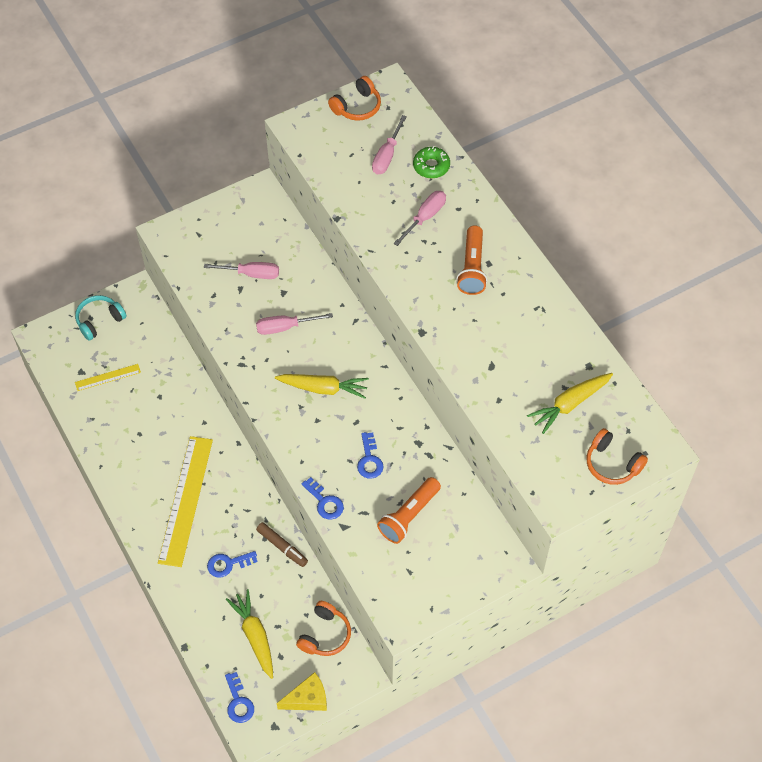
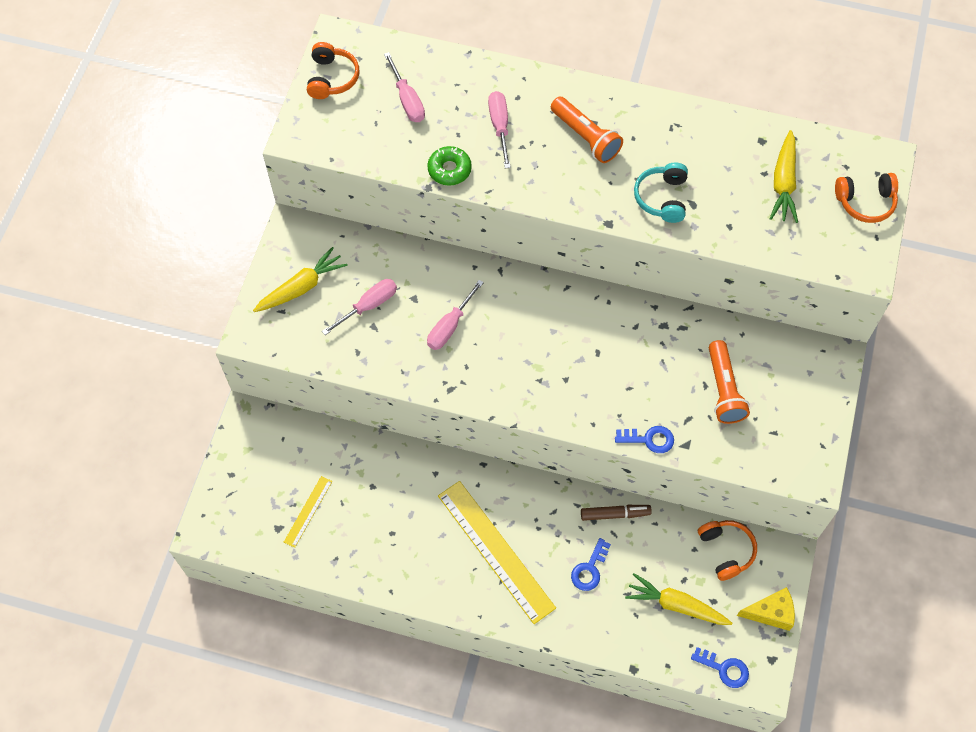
camera: 45 degrees left, 5 degrees up
turquoise headphones [75,295,127,341] -> turquoise headphones moved to [634,162,688,223]
yellow carrot [275,374,369,399] -> yellow carrot moved to [253,247,348,312]
yellow cheese [277,672,327,711] -> yellow cheese turned 60 degrees clockwise [737,587,795,631]
blue key [357,432,384,478] -> none
green donut [413,146,450,178] -> green donut moved to [427,146,472,186]

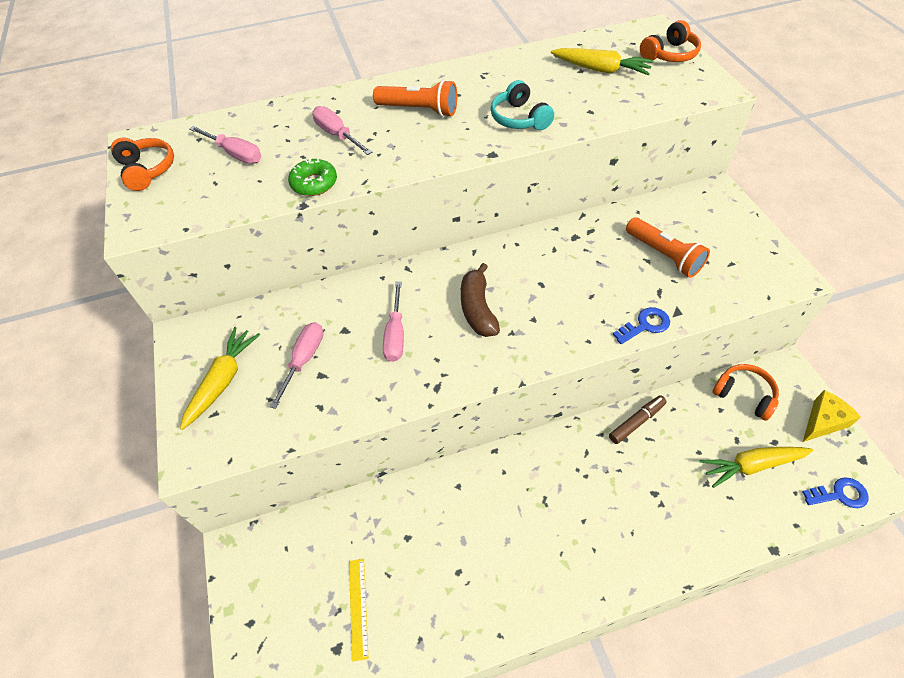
camera: 30 degrees left, 10 degrees down
yellow ruler [438,481,556,624] -> none
blue key [571,538,611,591] -> none
yellow carrot [769,130,798,223] -> yellow carrot turned 45 degrees counterclockwise [551,48,654,75]
none -> brown banana [461,263,500,337]

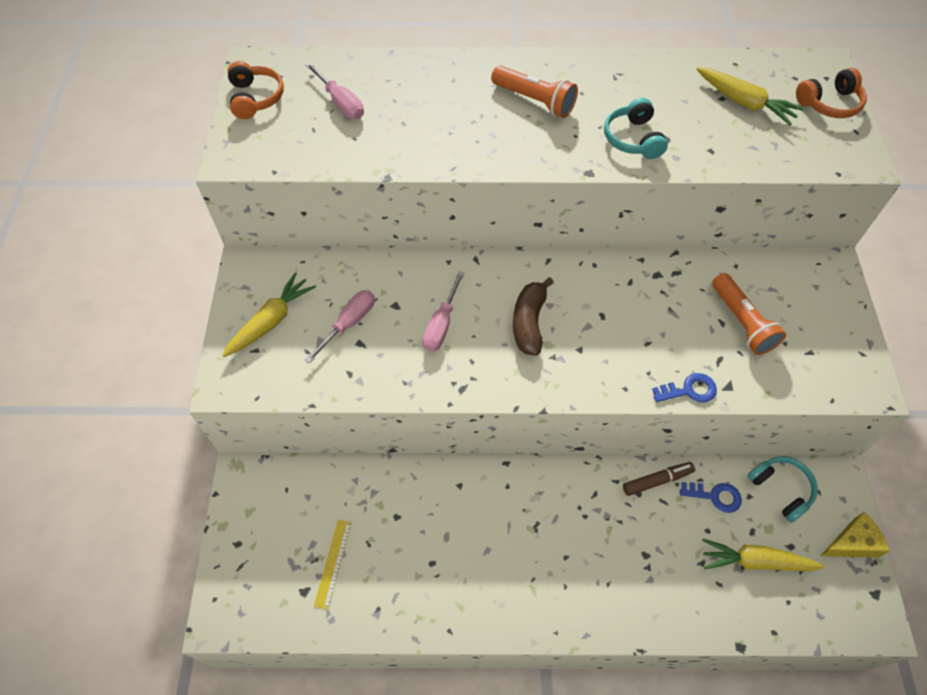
camera: 15 degrees right, 5 degrees up
green donut [288,158,337,196] -> none
pink screwdriver [312,106,372,155] -> none
orange headphones [712,364,779,421] -> turquoise headphones [748,456,818,523]
blue key [802,477,869,508] -> blue key moved to [680,482,742,513]

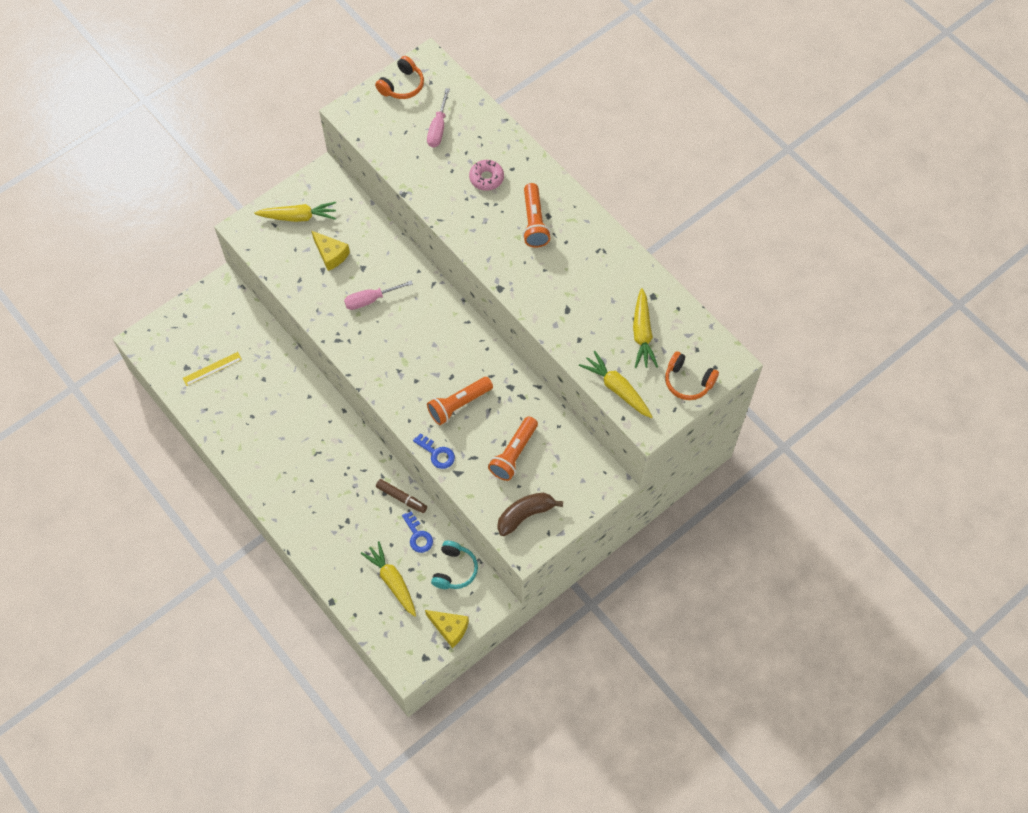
camera: 50 degrees right, 5 degrees up
pink screwdriver [305,290,375,364] -> yellow cheese [312,231,350,271]
brown banana [513,277,554,356] -> brown banana moved to [497,492,563,536]
turquoise headphones [604,98,668,159] -> none
none -> orange flashlight [427,377,493,425]
none -> pink donut [469,160,504,191]
none -> yellow carrot [579,351,653,418]

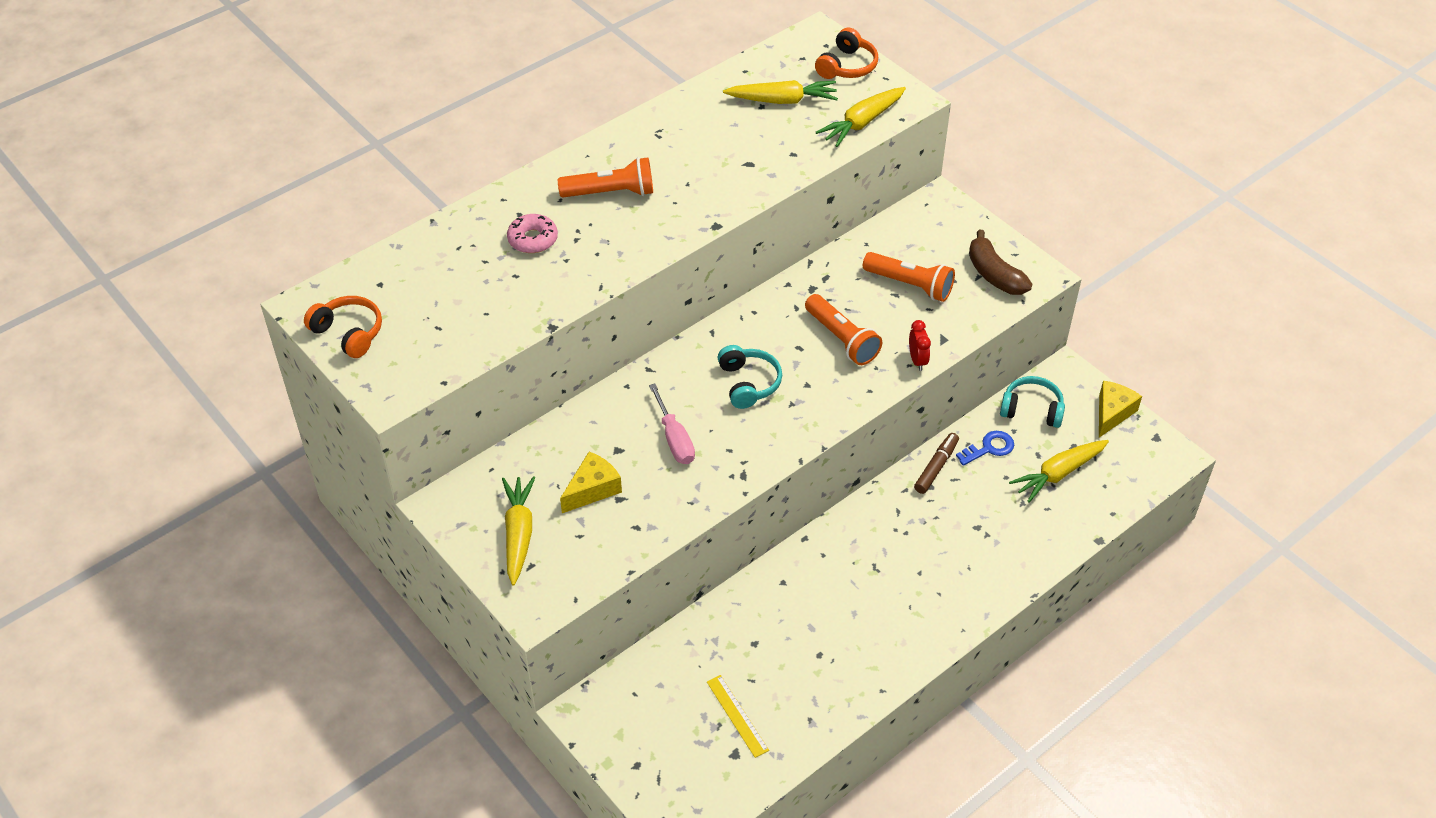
camera: 90 degrees left, 15 degrees down
blue key [413,433,455,469] -> red clock [909,320,931,371]
pink screwdriver [427,88,450,148] -> none
none -> turquoise headphones [717,345,782,409]

